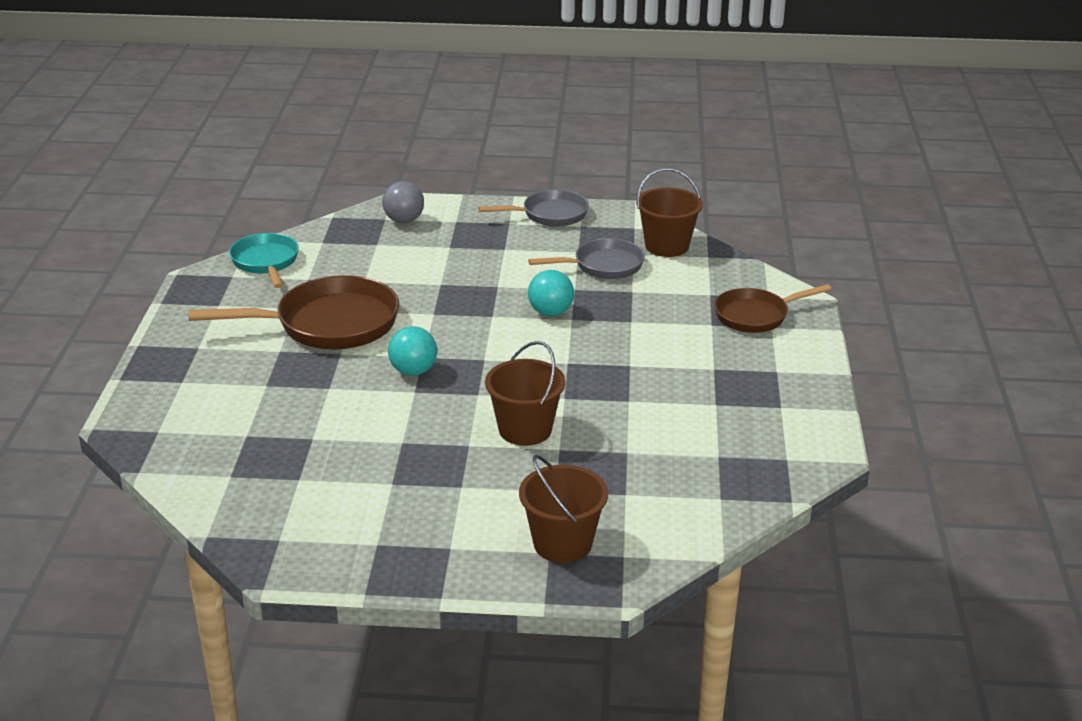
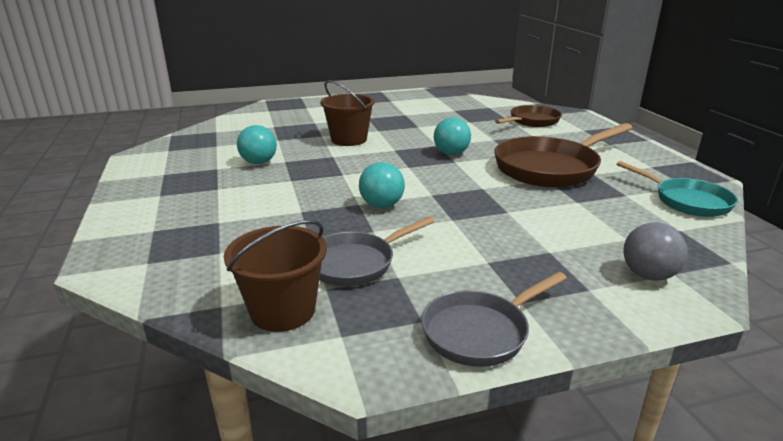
camera: 160 degrees right, 5 degrees down
brown bucket [519,455,608,563] -> none
brown pan [714,284,831,333] -> brown pan moved to [495,105,562,127]
none -> turquoise ball [237,125,277,164]

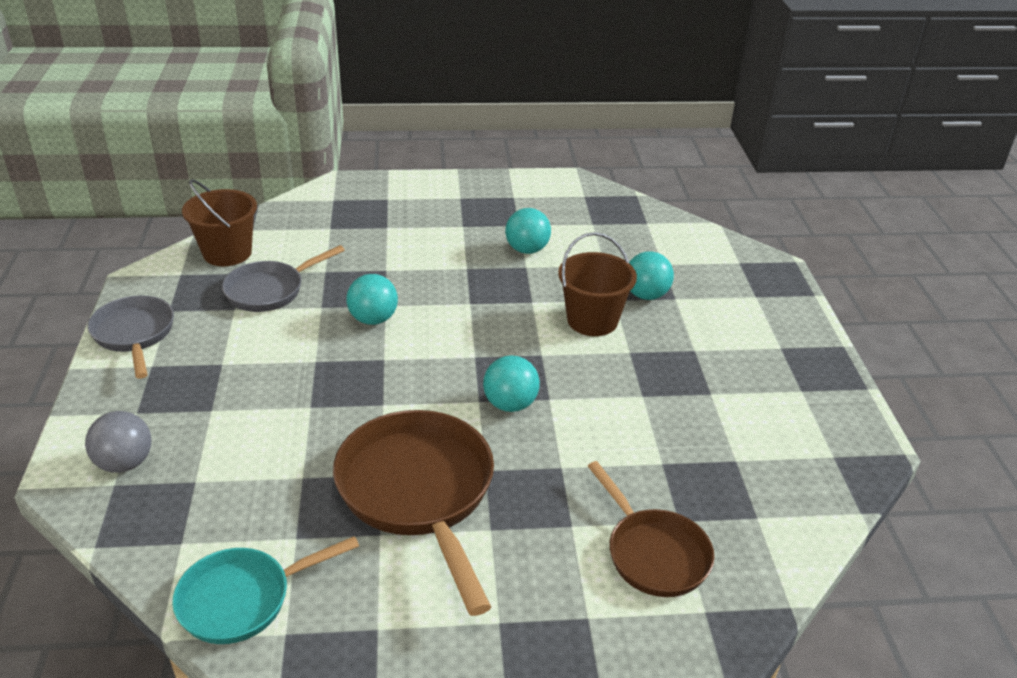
camera: 100 degrees right, 10 degrees up
grey pan [319,216,435,286] -> grey pan turned 105 degrees counterclockwise [222,245,345,312]
none -> turquoise ball [629,251,674,300]

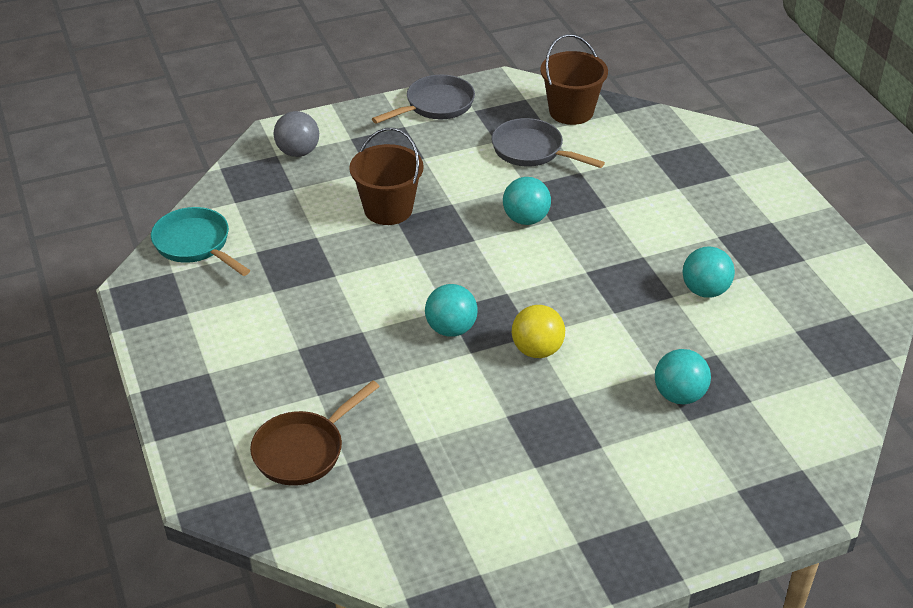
camera: 75 degrees right, 5 degrees up
brown pan [333,410,494,616] -> none
brown bucket [558,232,637,336] -> brown bucket moved to [349,128,424,225]
none -> yellow ball [512,305,565,358]

